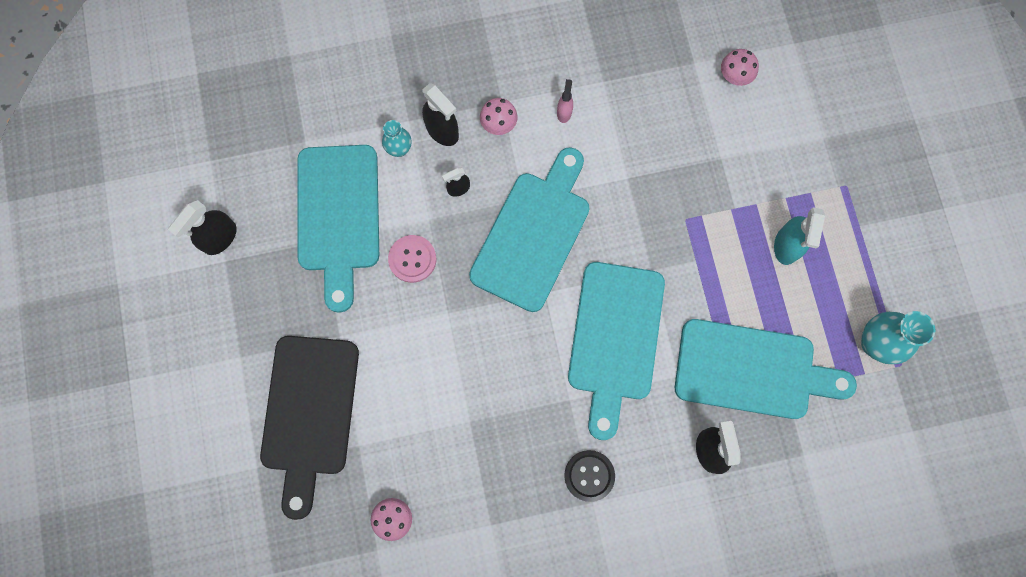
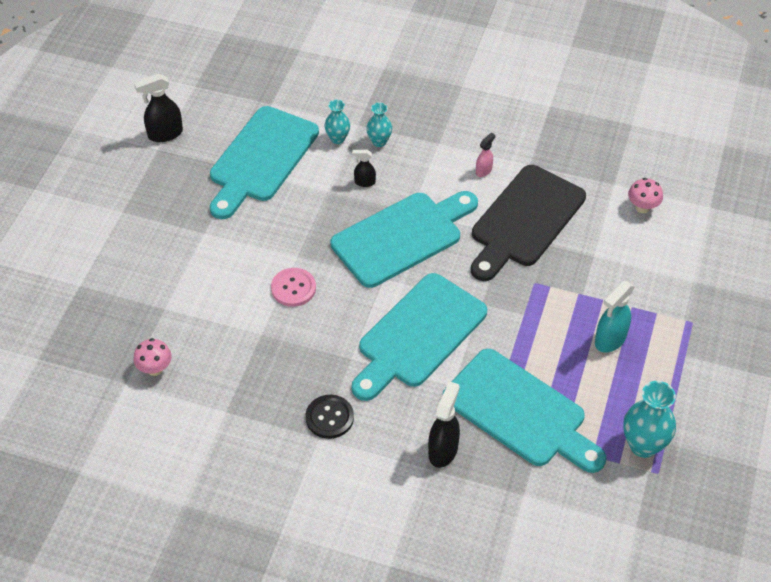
camera: 30 degrees right, 25 degrees down
black cutting board [260,336,359,520] -> black cutting board moved to [471,165,586,281]
pink button [388,235,436,283] -> pink button moved to [271,268,316,307]
black spray bottle [422,83,459,146] -> turquoise vase [366,102,392,147]
pink mushroom [480,98,518,135] -> none

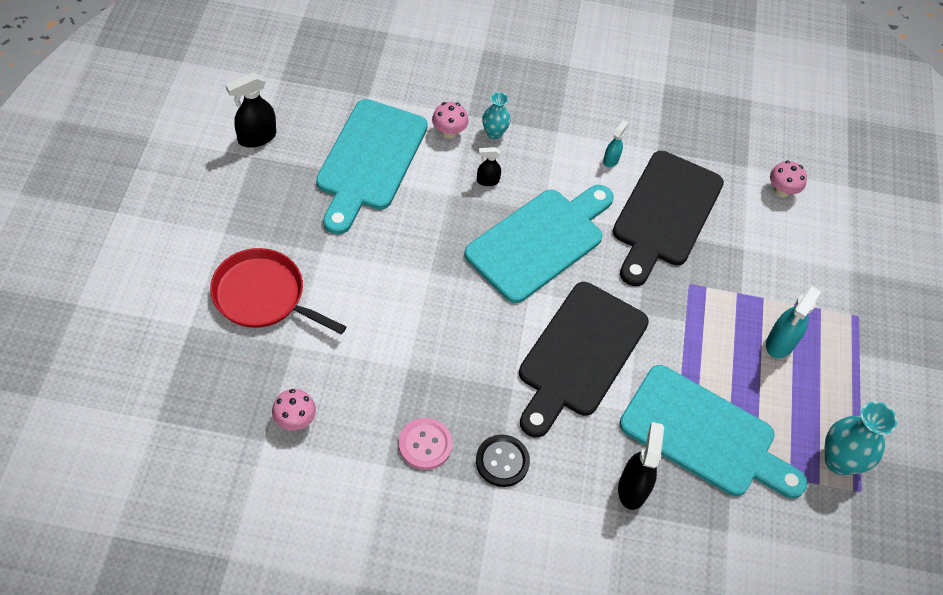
camera: 15 degrees left, 5 degrees up
pink button [271,268,316,307] -> pink button moved to [399,418,452,470]
turquoise vase [325,100,350,144] -> pink mushroom [432,102,469,139]
turquoise cutting board [352,273,487,401] -> black cutting board [519,282,649,437]
pink spray bottle [476,132,495,177] -> turquoise spray bottle [603,120,628,167]
none -> red pan [210,248,346,335]

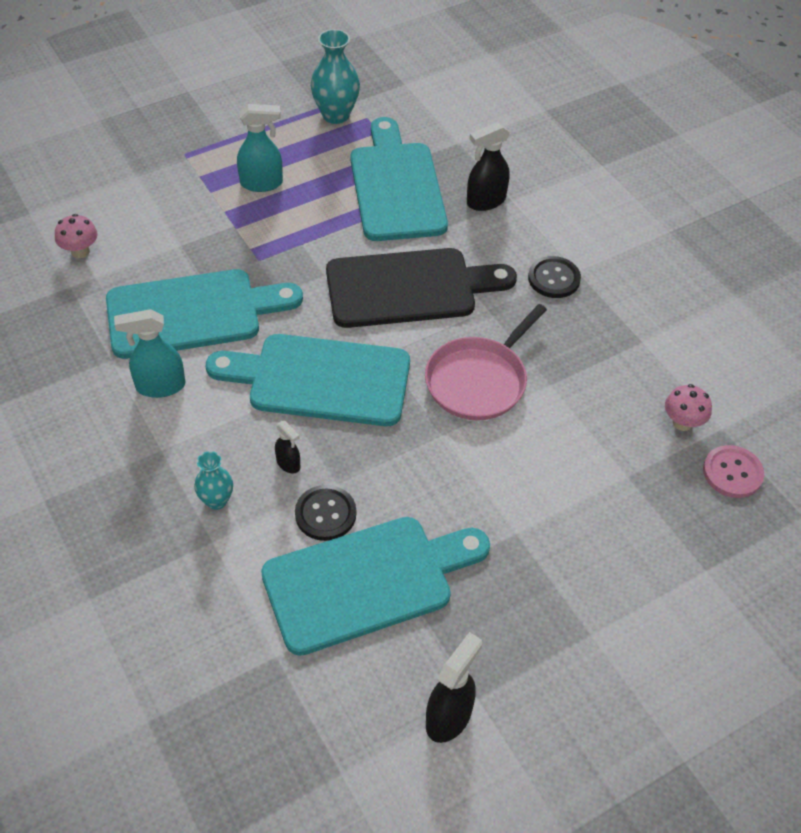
camera: 125 degrees left, 5 degrees down
red pan [210,248,346,335] -> none
black spray bottle [225,72,276,148] -> black spray bottle turned 75 degrees counterclockwise [426,632,482,743]
pink button [399,418,452,470] -> pink button moved to [703,445,764,498]
pink mushroom [432,102,469,139] -> none
turquoise spray bottle [603,120,628,167] -> turquoise spray bottle [114,309,185,398], size x1.75
black cutting board [613,151,724,286] -> turquoise cutting board [106,269,303,359]
none -> black button [295,485,356,541]
none -> pink pan [425,304,547,421]

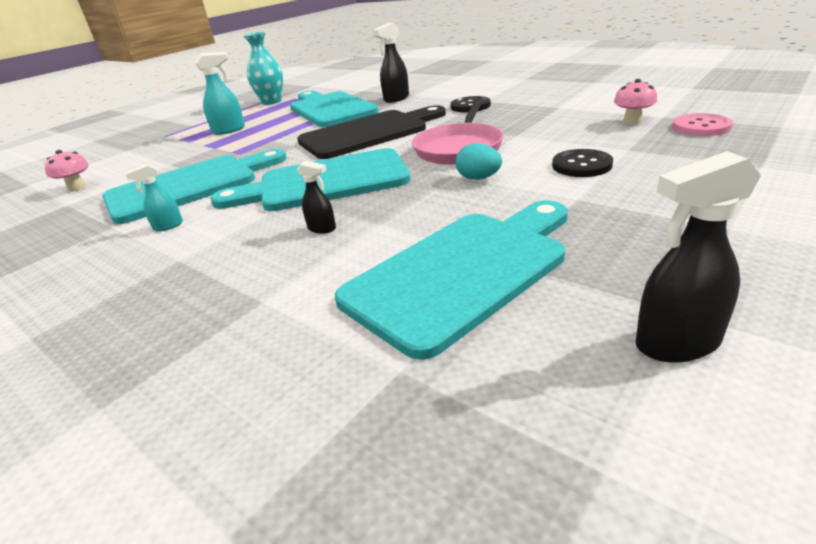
camera: 15 degrees left, 20 degrees down
turquoise spray bottle [114,309,185,398] -> turquoise spray bottle [125,164,183,232], size x0.57
turquoise vase [194,451,233,510] -> none
black button [295,485,356,541] -> black button moved to [552,149,613,177]
black spray bottle [426,632,482,743] -> black spray bottle turned 120 degrees counterclockwise [635,151,761,363]
none -> turquoise egg [456,143,502,180]

